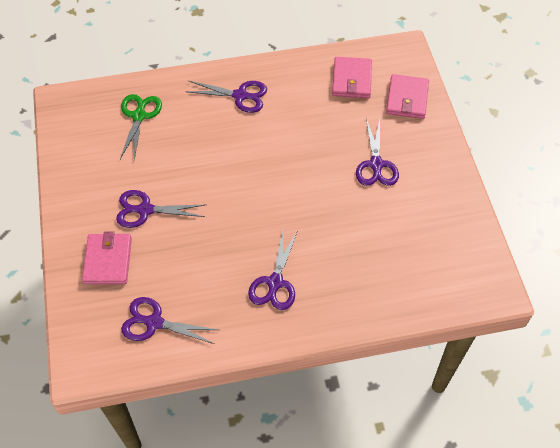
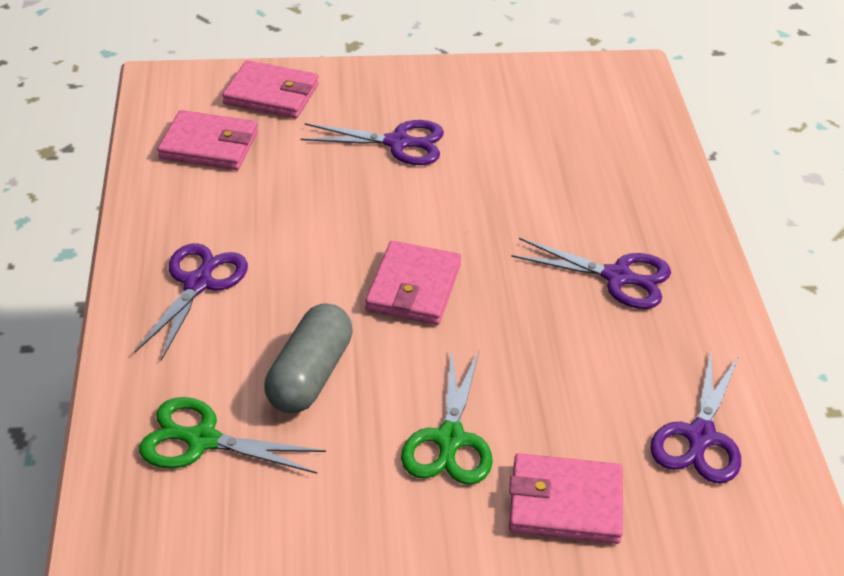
camera: 85 degrees left, 15 degrees down
purple scissors [116,190,205,228] -> green scissors [401,348,493,485]
none -> grey capsule [264,303,353,413]
none -> pink wallet [365,241,461,325]

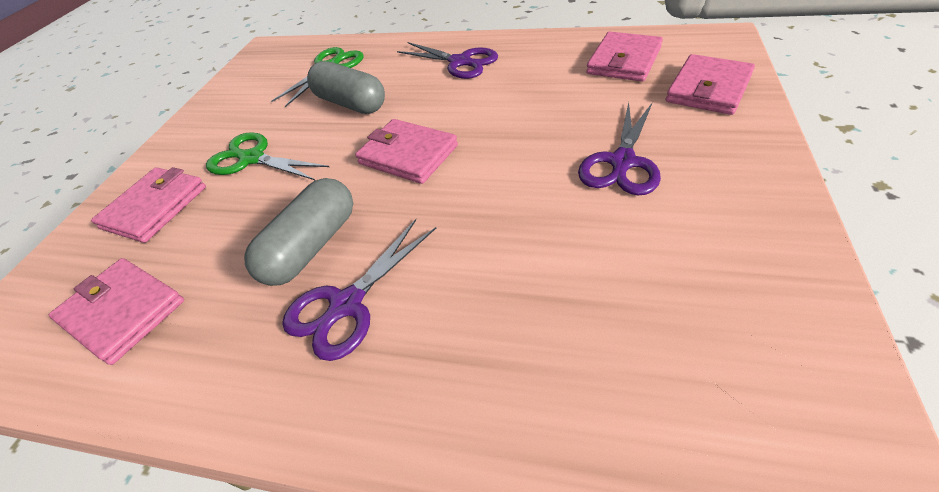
camera: 115 degrees right, 5 degrees up
purple scissors [650,351,741,483] -> pink wallet [49,258,184,365]
none -> grey capsule [244,178,353,286]

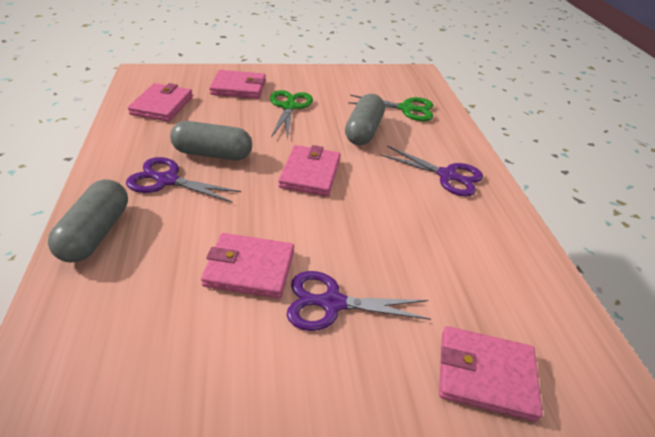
camera: 60 degrees right, 5 degrees down
purple scissors [397,42,498,79] -> purple scissors turned 75 degrees counterclockwise [380,145,483,197]
pink wallet [586,32,663,82] -> pink wallet moved to [201,233,294,299]
none -> grey capsule [48,179,128,262]

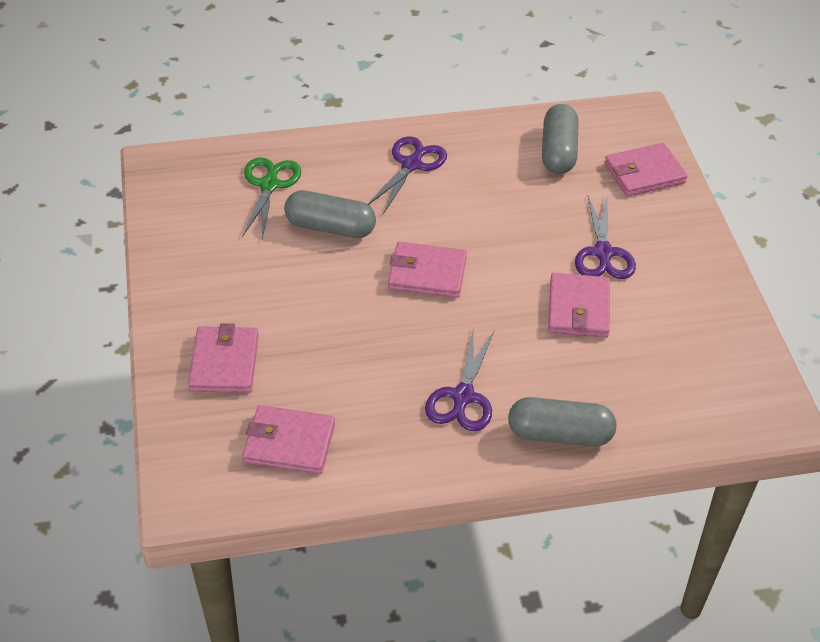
camera: 90 degrees left, 5 degrees up
grey capsule [170,121,252,160] -> grey capsule moved to [542,104,579,174]
green scissors [270,90,313,140] -> none
pink wallet [439,326,543,422] -> pink wallet turned 60 degrees clockwise [604,143,687,197]

